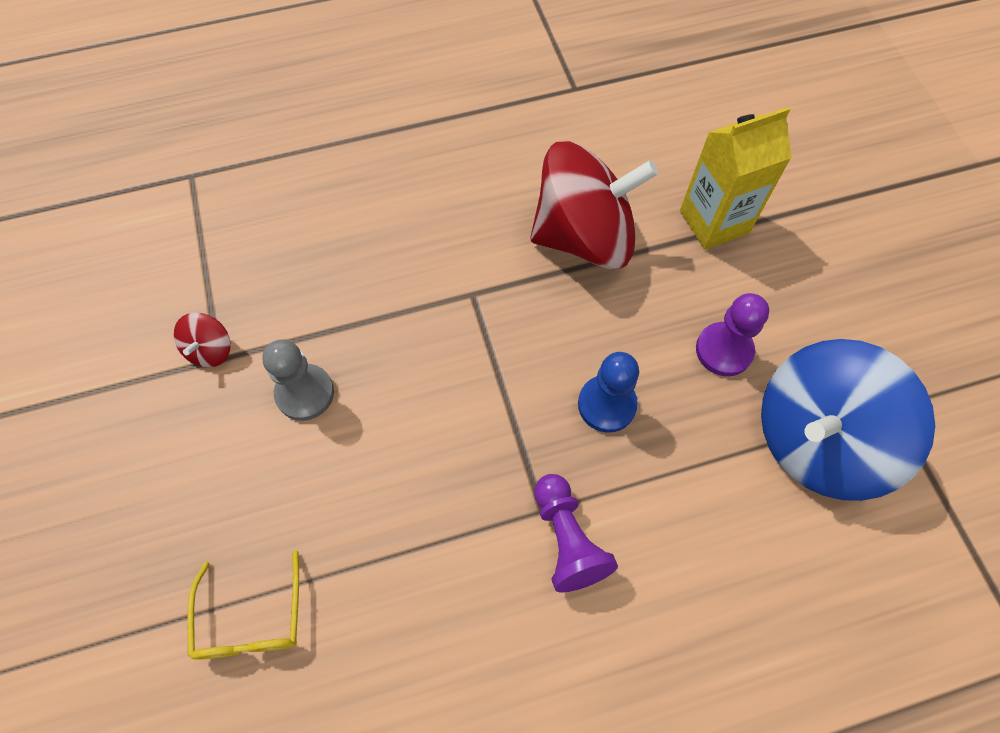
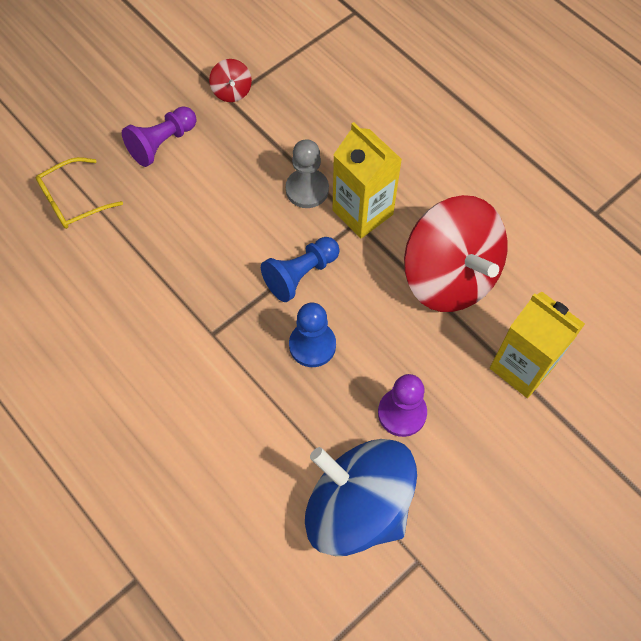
camera: 65 degrees right, 0 degrees up
red spinning top [174,313,231,367] -> red spinning top turned 90 degrees counterclockwise [209,59,252,102]
grey pawn [262,339,334,421] -> grey pawn moved to [286,139,329,208]
purple pawn [534,474,618,592] -> purple pawn moved to [122,106,197,167]
none -> blue pawn [261,237,340,302]
none -> yellow carton [332,122,402,238]

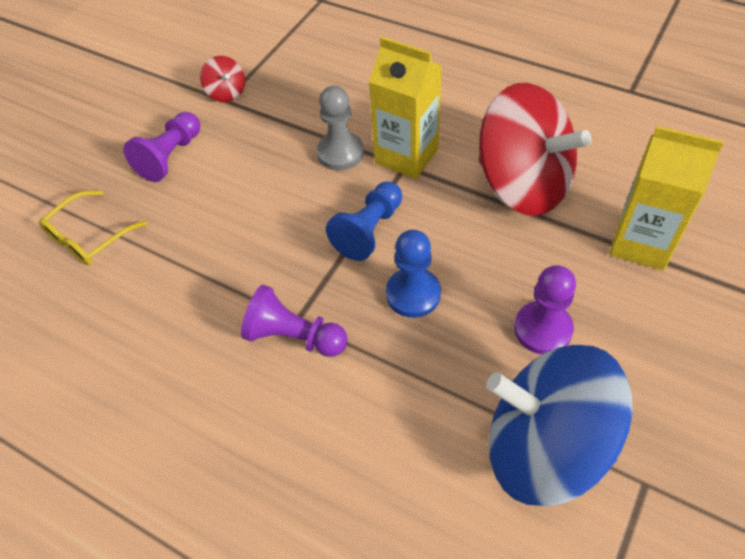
camera: 15 degrees left, 10 degrees down
none -> purple pawn [241,285,348,357]

